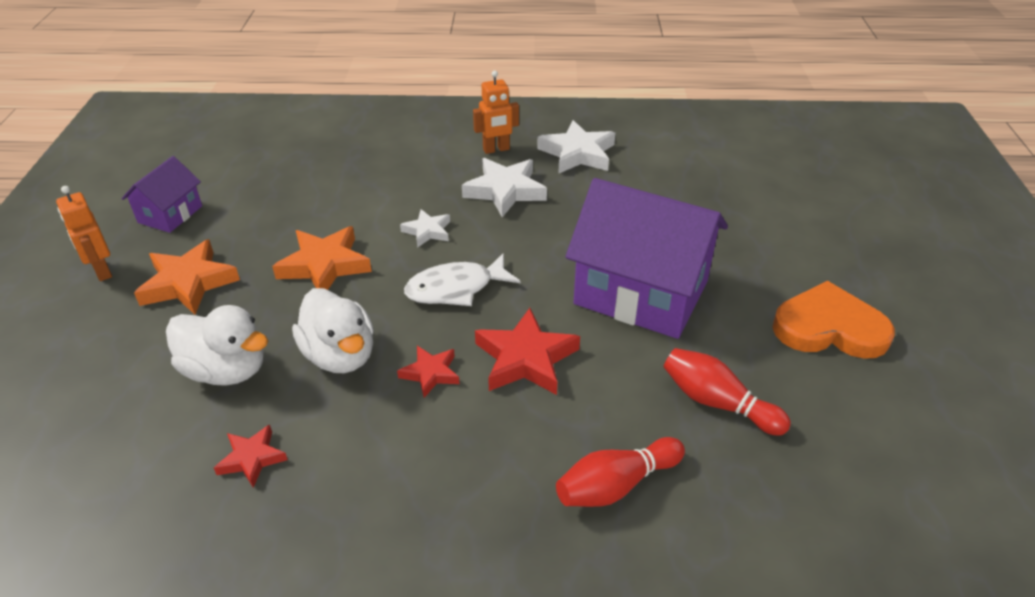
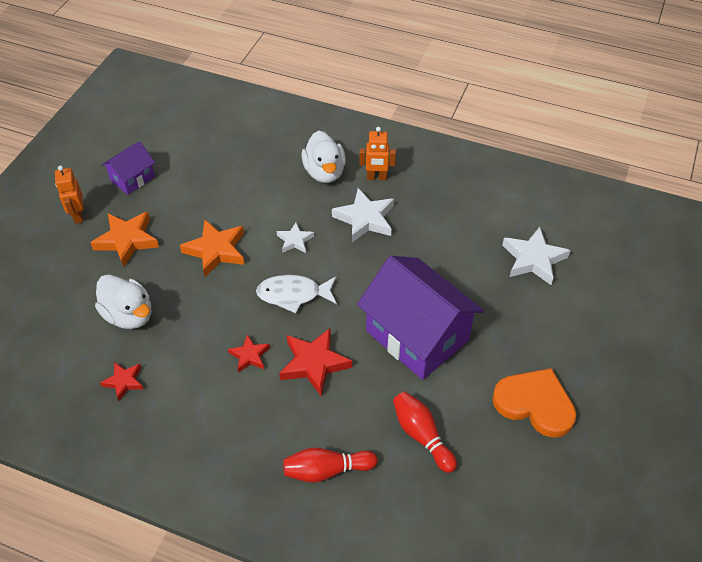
camera: 20 degrees right, 10 degrees up
white duck [292,288,374,373] -> white duck moved to [301,130,346,183]
white star [537,120,615,174] -> white star moved to [502,227,571,285]

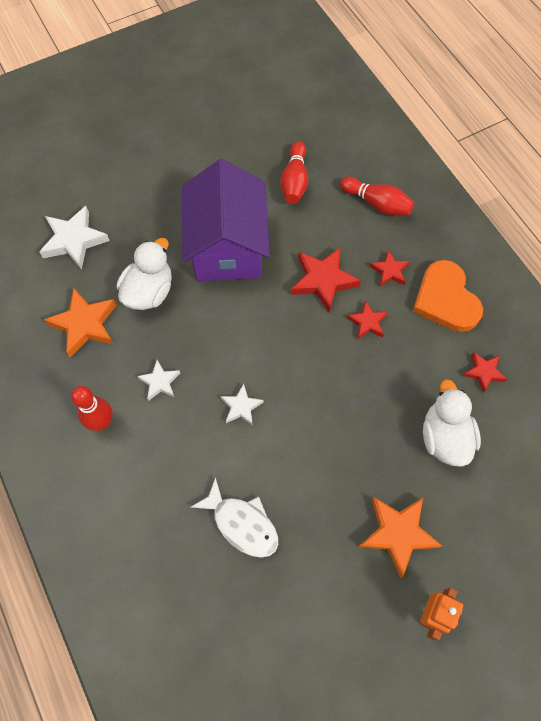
camera: 140 degrees left, 15 degrees up
purple house [102,142,155,195] -> none
orange star [180,219,244,277] -> orange star moved to [44,288,117,357]
white fish [256,275,337,313] -> white fish moved to [191,477,278,558]
white duck [301,130,346,183] -> white duck moved to [117,238,172,310]
white star [332,188,394,242] -> white star [137,360,180,401], size x0.58
orange robot [359,127,396,180] -> red bowling pin [71,386,113,431]
orange heart [492,368,576,438] -> orange heart moved to [412,260,483,332]
none -> red star [370,250,410,286]

